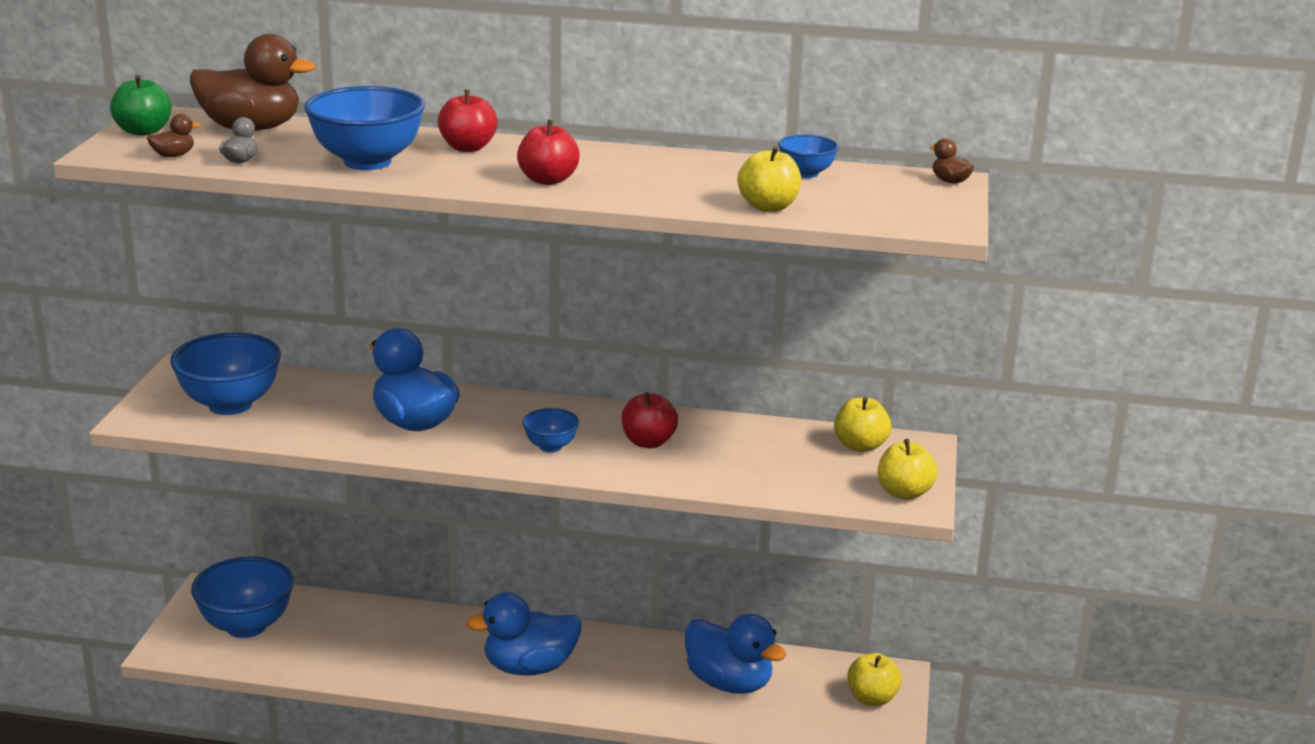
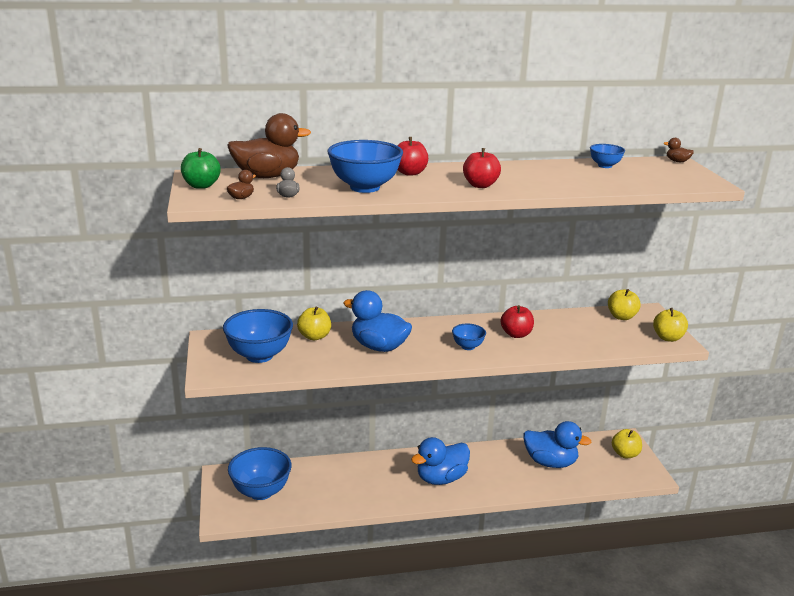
camera: 20 degrees left, 0 degrees up
yellow apple [737,146,801,212] -> yellow apple moved to [297,307,331,340]

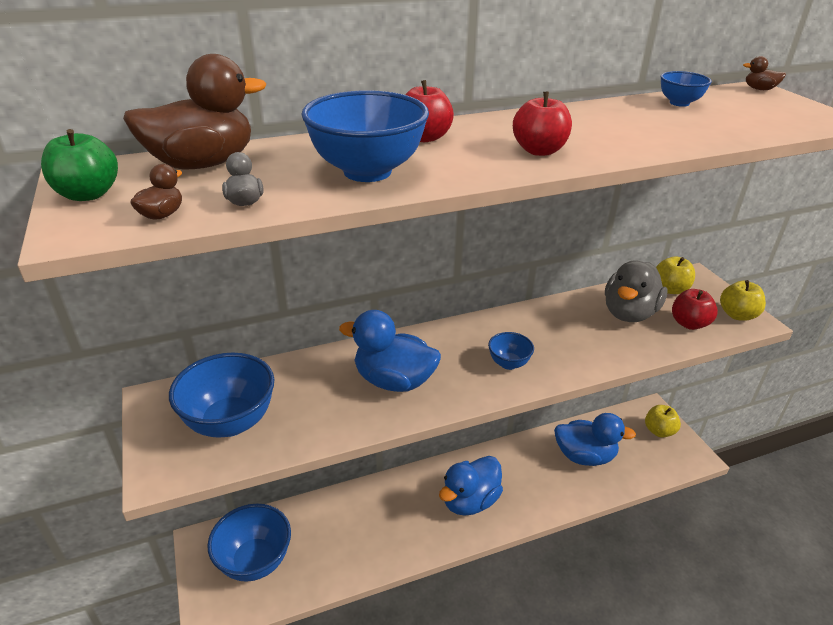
camera: 10 degrees left, 10 degrees up
yellow apple [297,307,331,340] -> none
red apple [501,305,534,338] -> red apple moved to [672,289,718,330]
none -> grey duck [605,260,668,322]

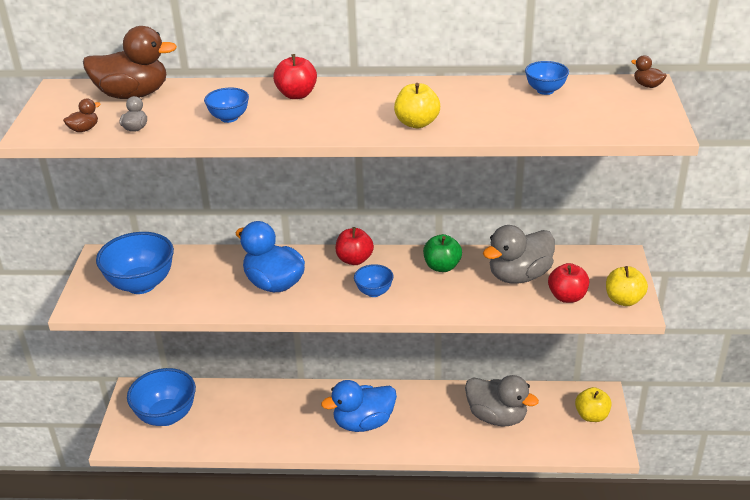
camera: 25 degrees right, 0 degrees up
green apple [41,129,118,201] -> green apple moved to [423,234,462,272]
blue bowl [301,90,429,182] -> blue bowl [204,88,249,123], size x0.51
red apple [513,92,572,156] -> red apple moved to [336,227,374,265]
blue duck [554,413,636,466] -> grey duck [465,375,539,426]
yellow apple [656,256,695,294] -> yellow apple moved to [394,83,440,128]

